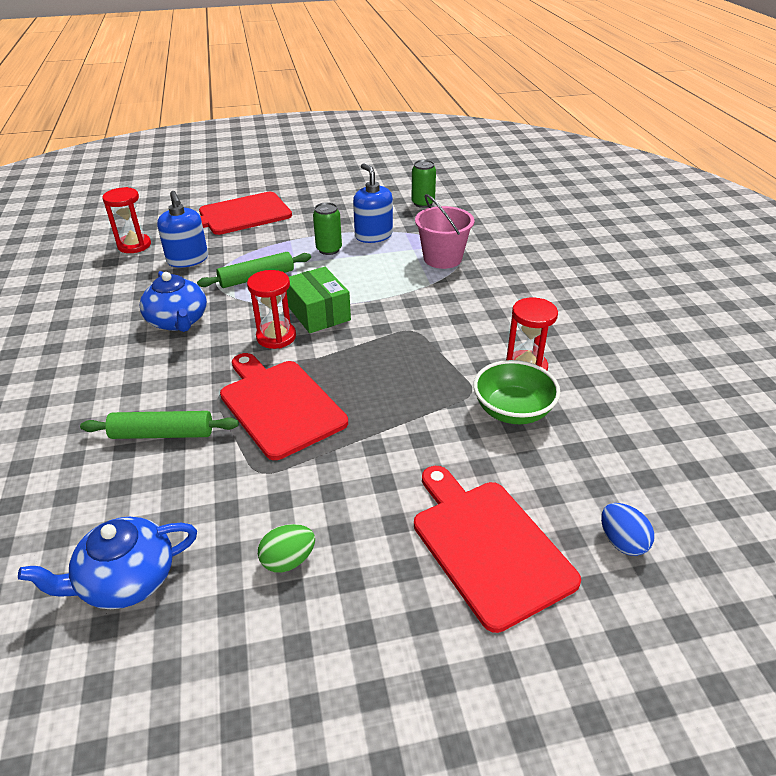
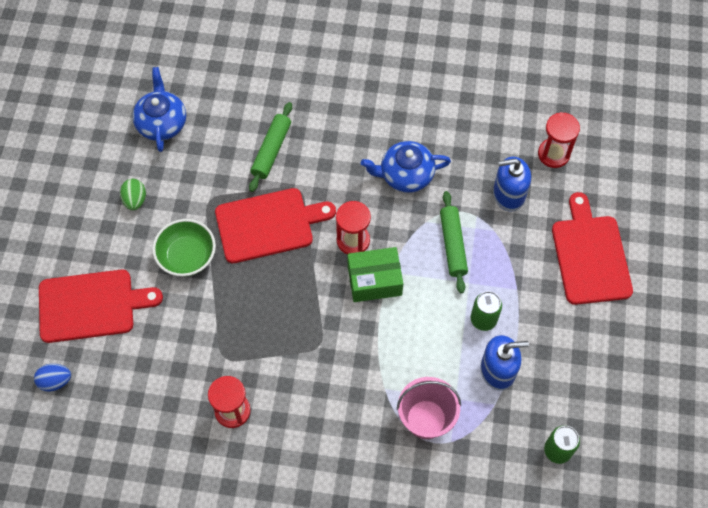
camera: 110 degrees right, 25 degrees up
green bowl [473,360,561,424] -> green bowl moved to [152,219,216,277]

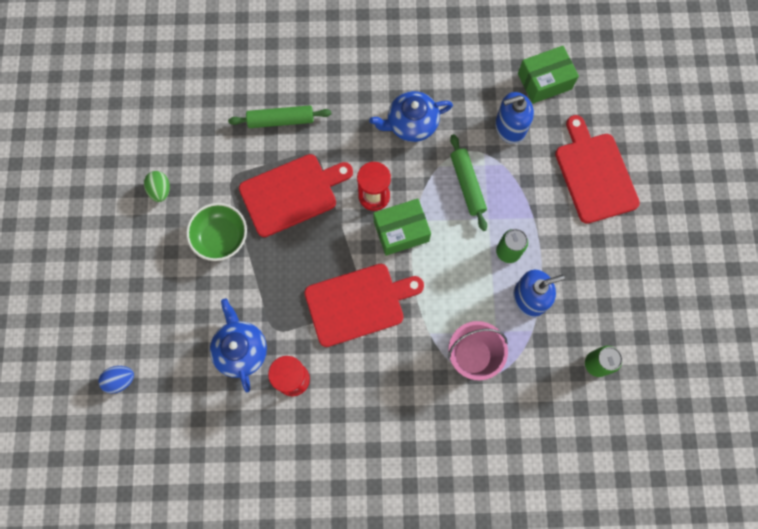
camera: 10 degrees left, 10 degrees up
red cutting board [39,270,163,343] -> red cutting board moved to [304,264,424,347]
blue teapot [132,67,186,152] -> blue teapot moved to [210,299,267,392]
green rolling pin [249,102,292,192] -> green rolling pin turned 75 degrees clockwise [228,105,331,128]
red hourglass [538,112,580,168] -> green box [518,46,579,104]

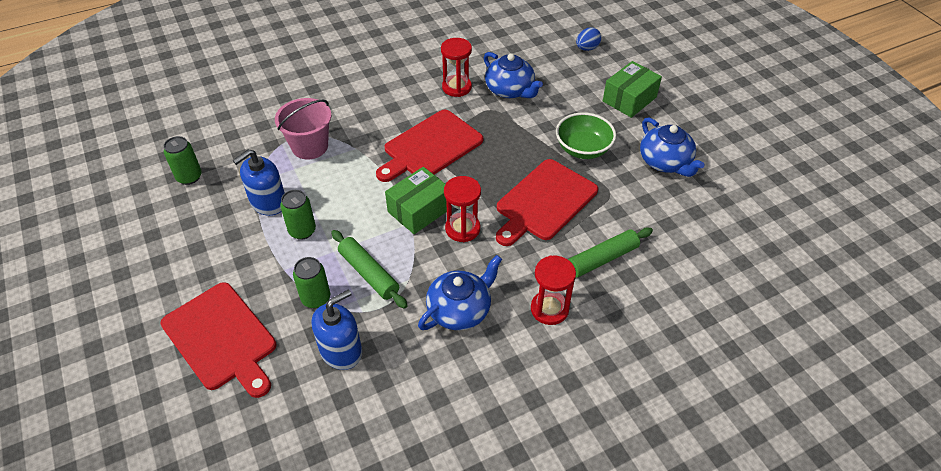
camera: 155 degrees right, 25 degrees down
green egg [144,171,170,202] -> blue teapot [640,118,705,177]
green box [518,46,579,104] -> green box moved to [603,61,662,118]
none -> green can [293,257,330,308]
none -> red hourglass [531,255,576,325]

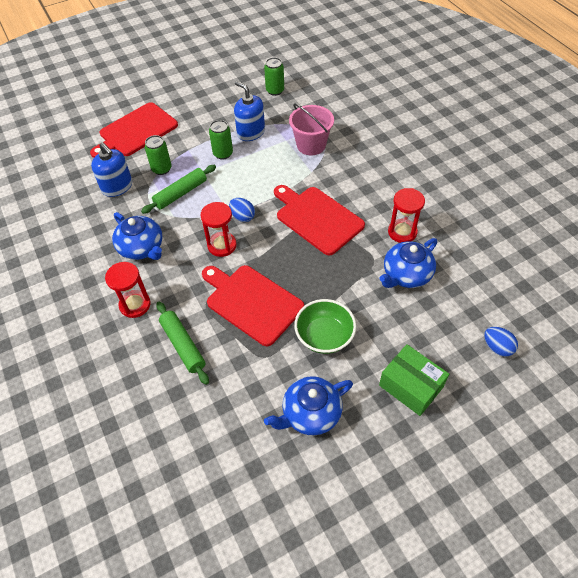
camera: 90 degrees right, 5 degrees up
green box [385,167,447,234] -> blue egg [229,198,255,222]

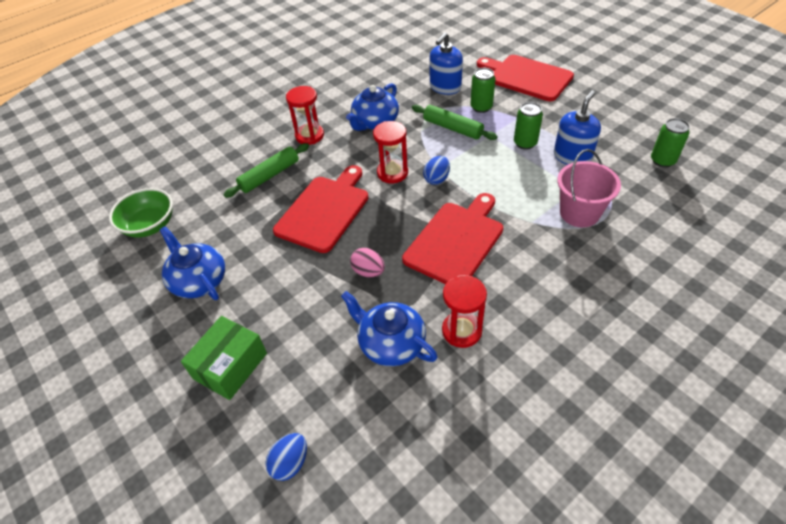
camera: 80 degrees right, 5 degrees down
green bowl [294,299,356,354] -> green bowl moved to [109,188,173,238]
none -> pink egg [350,248,385,278]

